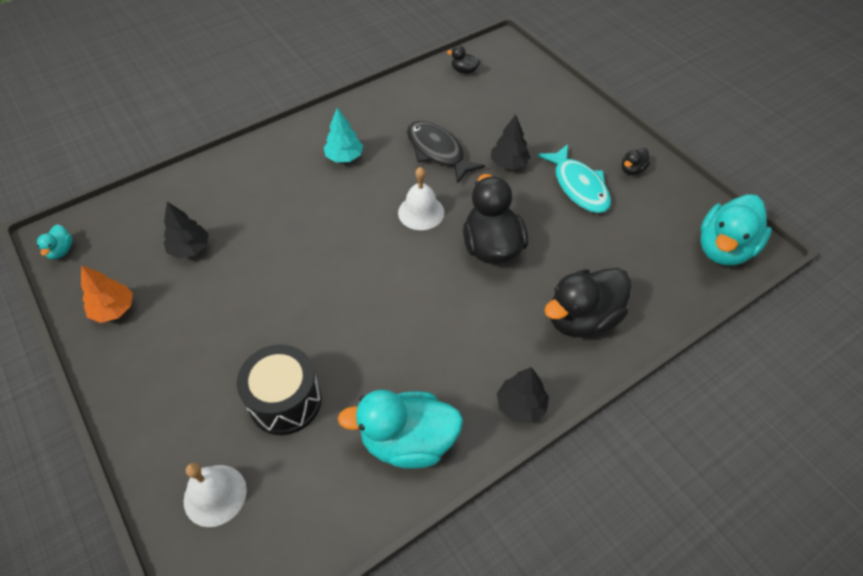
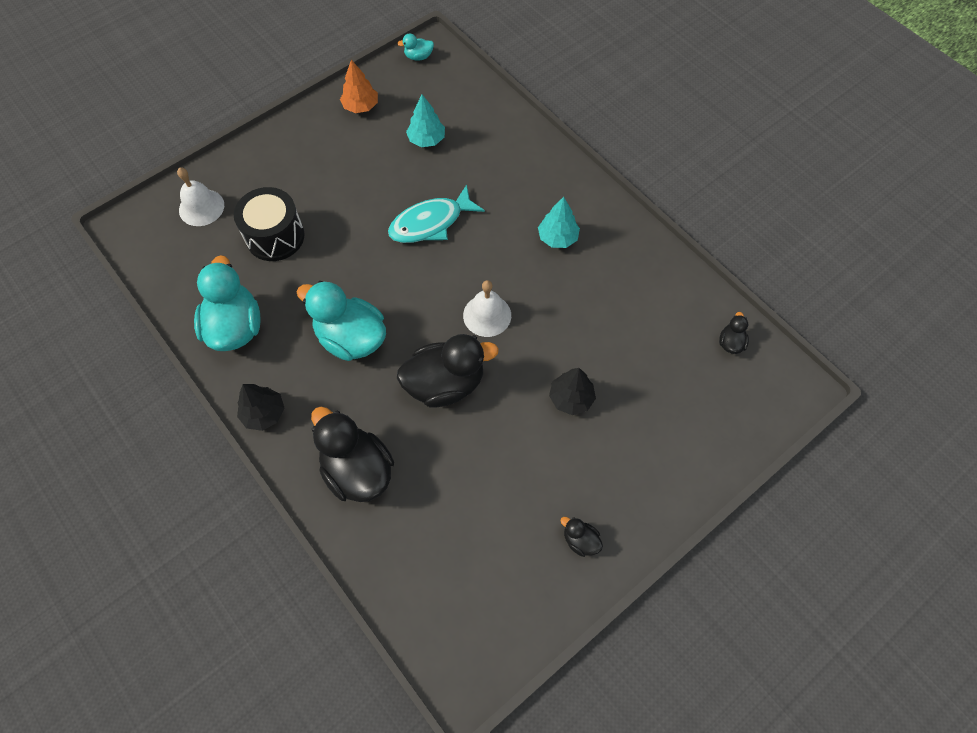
camera: 85 degrees right, 10 degrees up
black tree [163,202,209,259] -> turquoise tree [406,95,445,147]
black fish [407,121,485,184] -> none
turquoise fish [537,144,611,213] -> turquoise fish moved to [388,184,485,243]
turquoise duck [700,194,772,266] -> turquoise duck moved to [297,281,386,361]

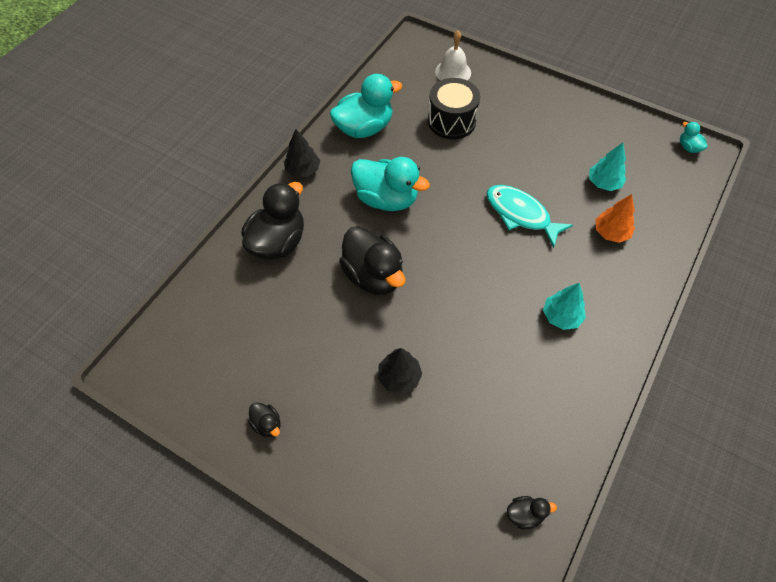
camera: 70 degrees right, 5 degrees down
turquoise duck [297,281,386,361] -> turquoise duck turned 105 degrees clockwise [351,157,430,211]
orange tree [340,60,378,113] -> orange tree moved to [595,194,635,243]
white bell [463,280,511,337] -> none
black duck [560,517,603,557] -> black duck turned 120 degrees clockwise [248,402,280,437]

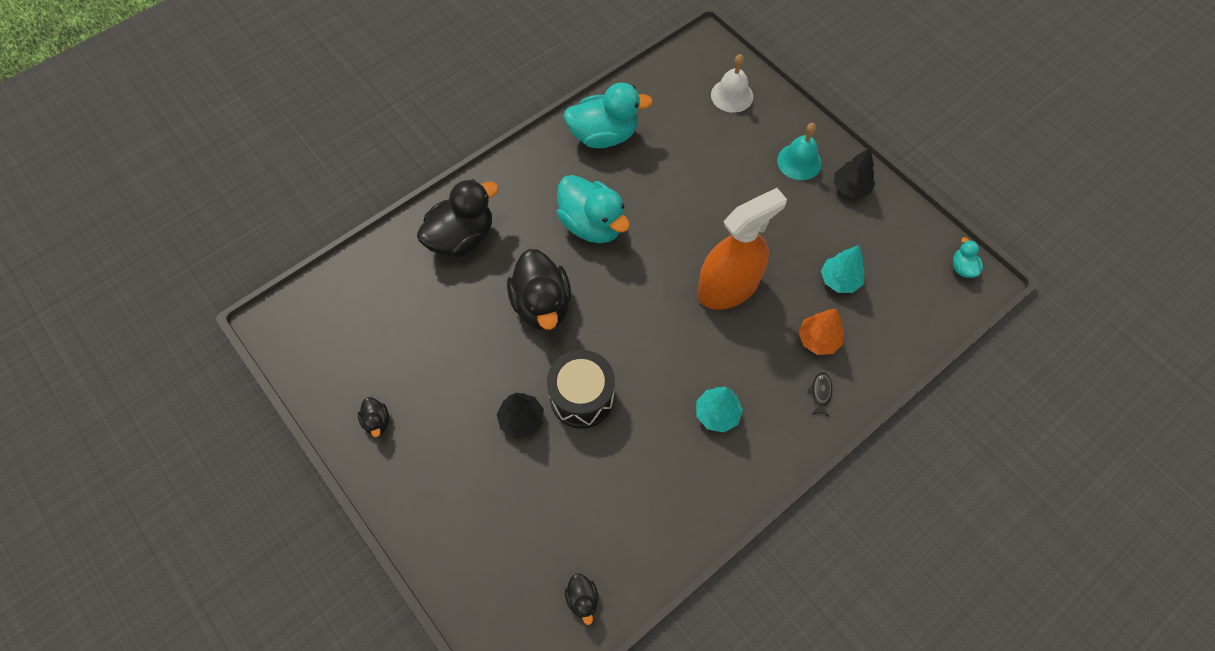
camera: 20 degrees right, 5 degrees up
black tree [284,129,320,177] -> black tree moved to [834,148,875,199]
black drum [428,78,480,139] -> black drum moved to [547,350,615,429]
turquoise fish [487,185,573,248] -> orange spray bottle [697,188,787,310]
black duck [507,496,557,529] -> black duck turned 60 degrees clockwise [565,574,598,625]
none -> turquoise bell [777,123,822,180]
none -> black fish [807,372,832,417]

